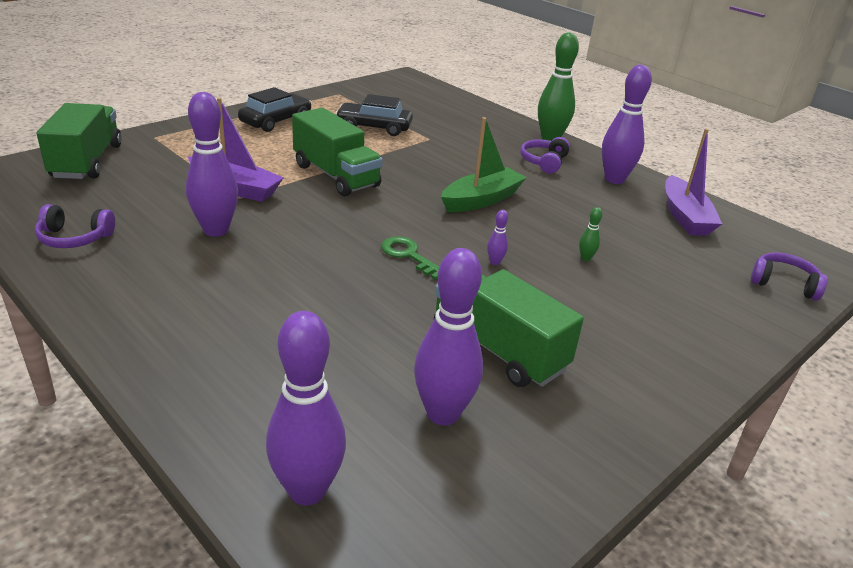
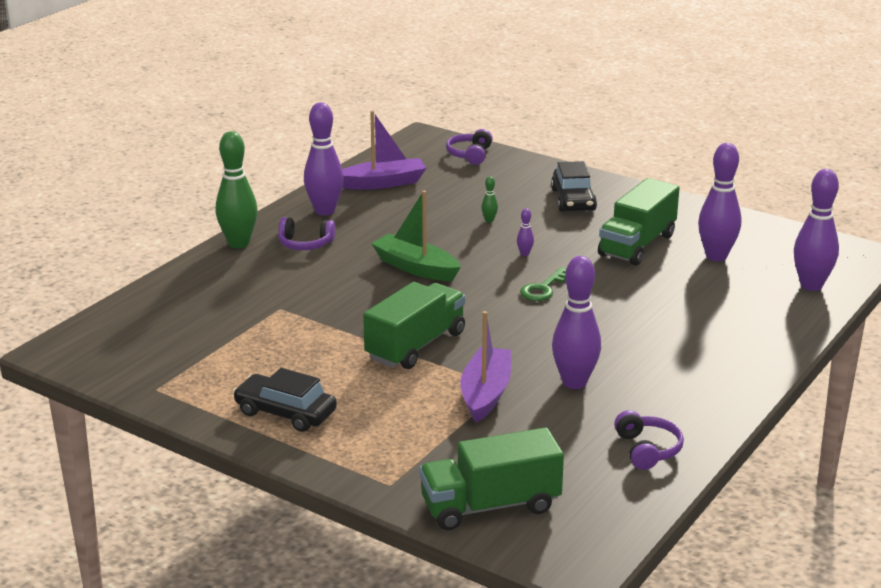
camera: 100 degrees left, 5 degrees down
black car [335,94,413,136] -> black car moved to [551,161,597,212]

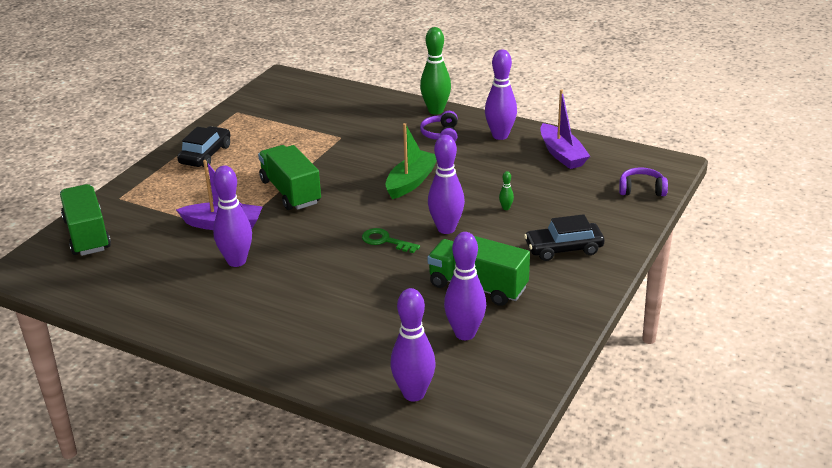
camera: 85 degrees right, 5 degrees up
green truck [363,282,465,369] -> green truck turned 150 degrees counterclockwise [258,145,321,210]
purple bowling pin [517,208,534,256] -> purple bowling pin [428,135,465,234], size x2.43
purple headphones [614,410,684,470] -> none

